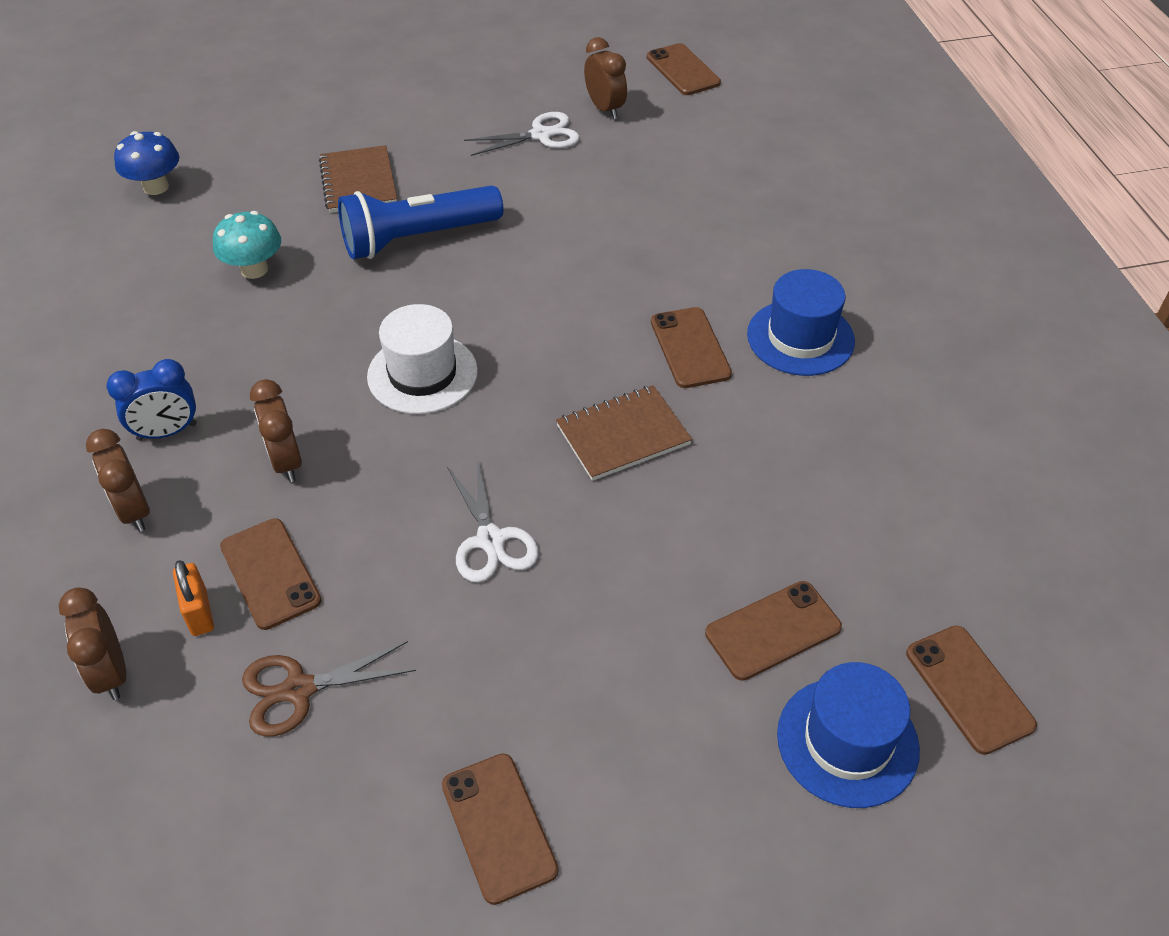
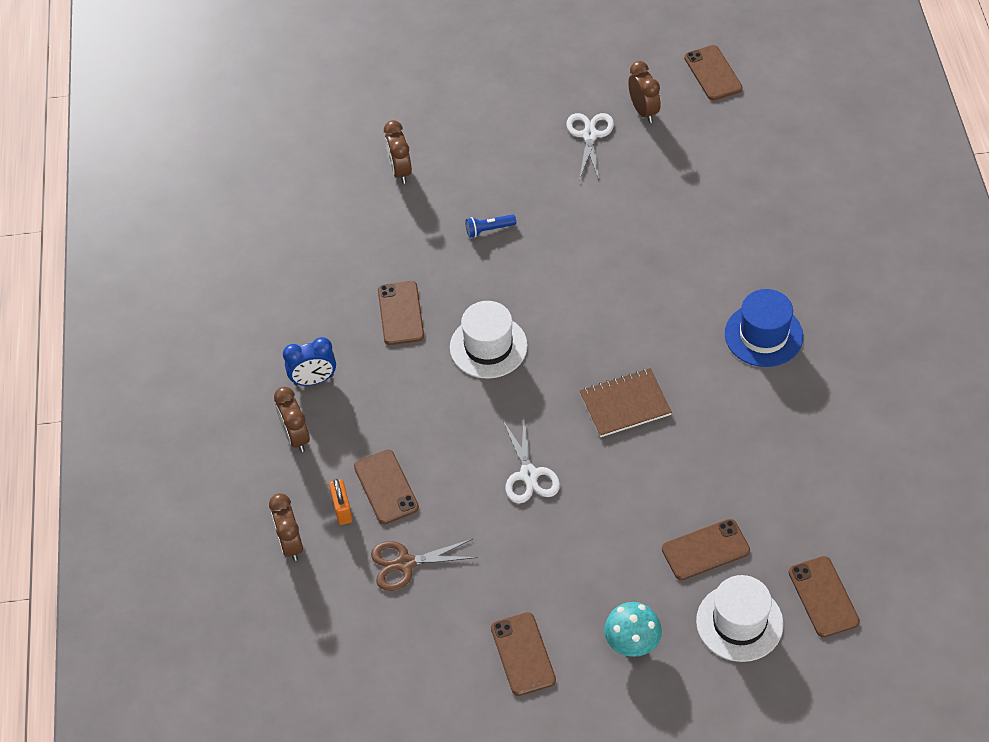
camera: 10 degrees right, 5 degrees up
blue mushroom [114,131,179,195] -> none
turquoise mushroom [213,211,281,279] -> turquoise mushroom moved to [604,602,662,657]
brown clock [250,379,302,482] -> brown clock moved to [384,120,412,184]
brown notebook [319,145,397,213] -> none
blue flashlight [338,186,503,259] -> blue flashlight [465,214,516,238], size x0.42
white scissors [464,112,580,156] -> white scissors turned 75 degrees counterclockwise [566,113,614,180]
brown phone [651,307,732,388] -> brown phone moved to [378,281,424,345]
blue hat [777,662,920,808] -> white hat [696,575,784,662]

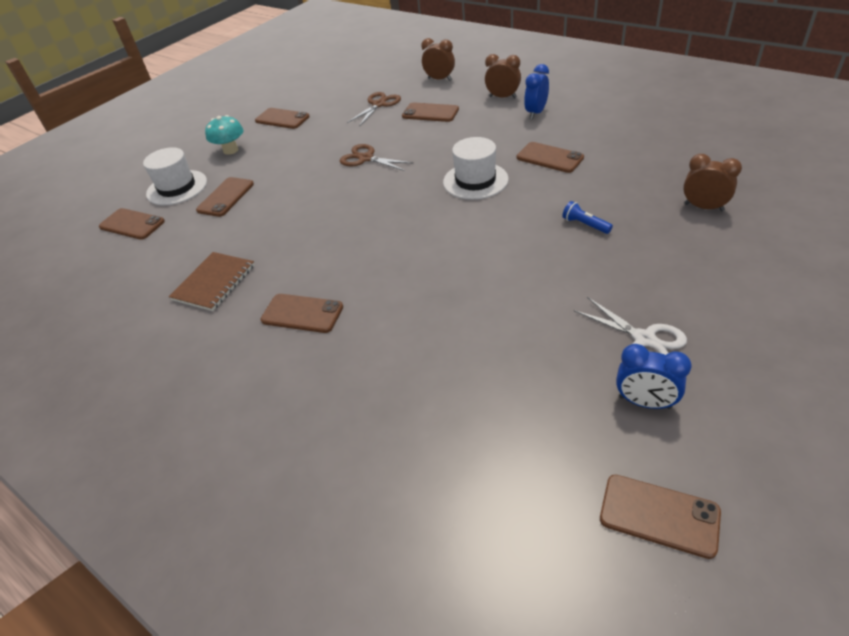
camera: 135 degrees right, 10 degrees down
orange padlock [329,479,352,525] -> none
blue flashlight [465,214,516,238] -> blue flashlight turned 75 degrees counterclockwise [562,201,613,234]
white scissors [503,419,560,504] -> brown scissors [340,144,413,171]
brown notebook [579,368,672,437] -> brown notebook moved to [169,252,254,311]
brown clock [628,61,661,123] -> blue clock [616,344,692,409]
blue hat [725,289,803,367] -> brown phone [260,294,343,333]

